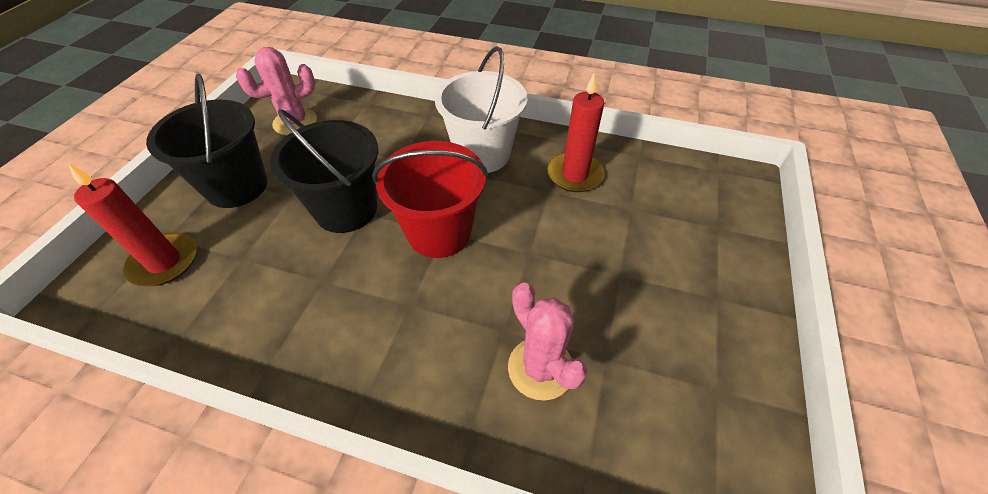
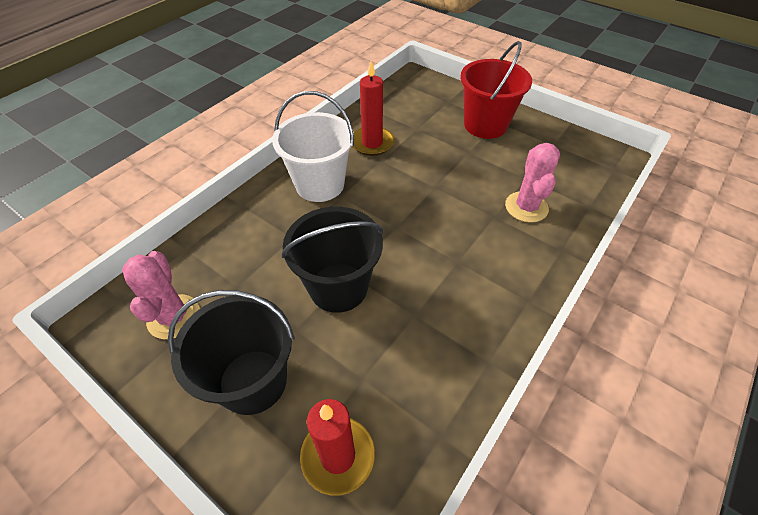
camera: 70 degrees left, 0 degrees up
red bucket [372,141,488,258] -> red bucket moved to [460,41,532,139]
pink cactus [508,283,587,401] -> pink cactus turned 75 degrees counterclockwise [505,143,560,223]

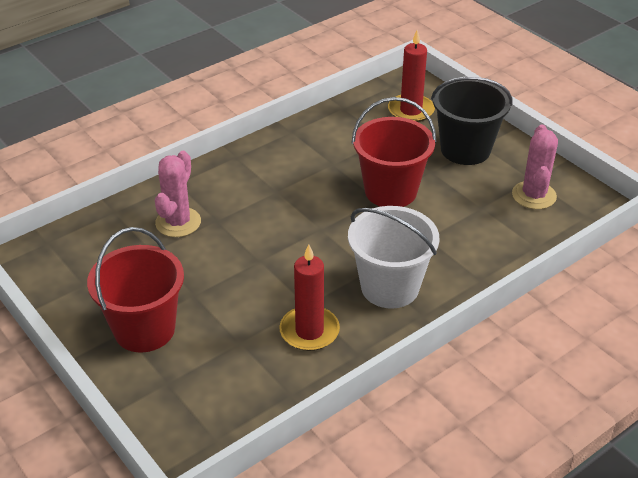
camera: 165 degrees left, 10 degrees down
black bucket [282,207,383,313] -> red bucket [352,97,436,207]

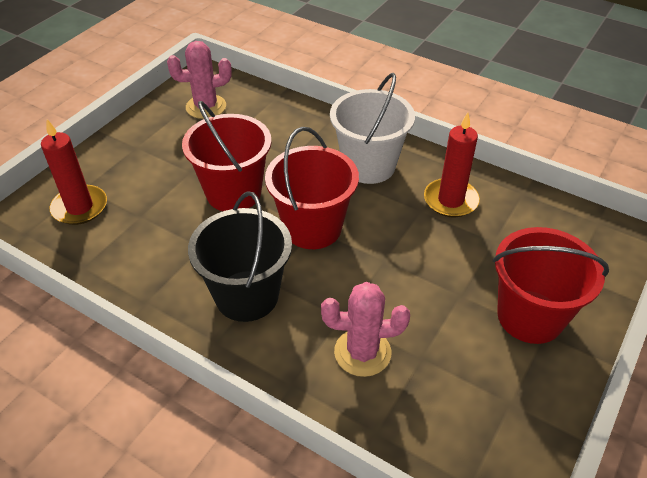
camera: 110 degrees left, 5 degrees up
black bucket [431,77,512,165] -> black bucket moved to [188,191,292,322]
none -> red bucket [265,127,359,249]

